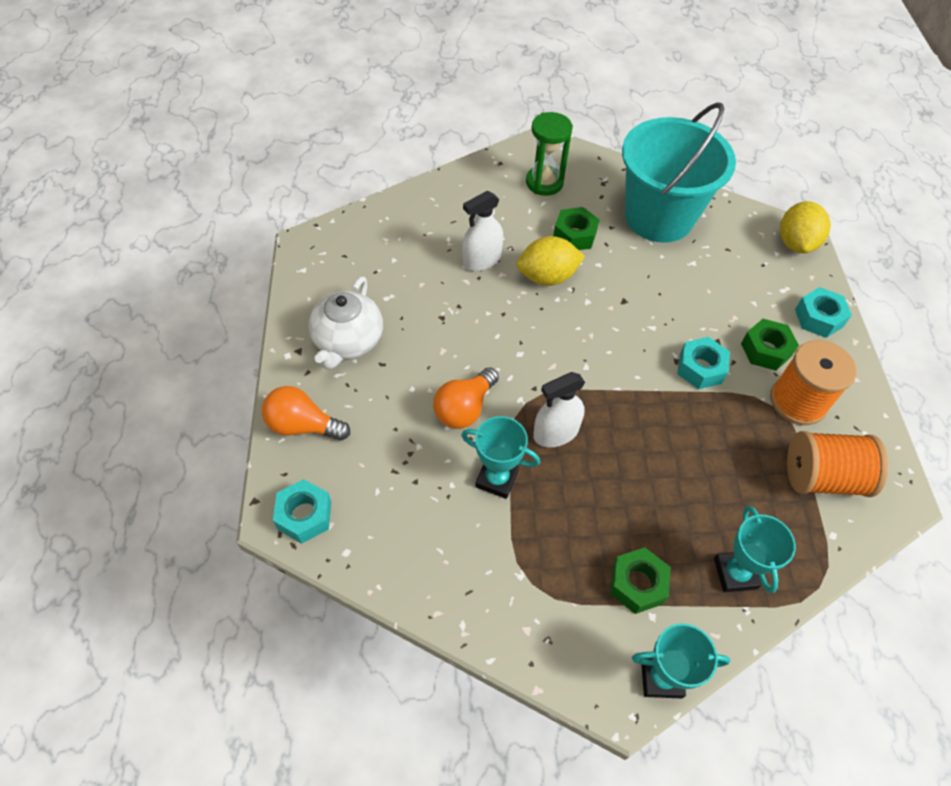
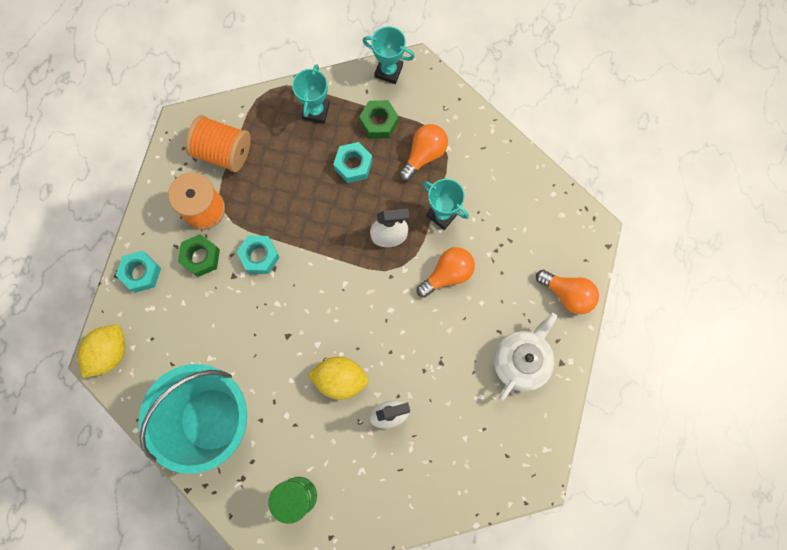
camera: 160 degrees left, 20 degrees up
turquoise nut [273,479,331,544] -> turquoise nut moved to [333,142,372,183]
green nut [553,207,600,250] -> none
none -> orange light bulb [399,124,448,181]

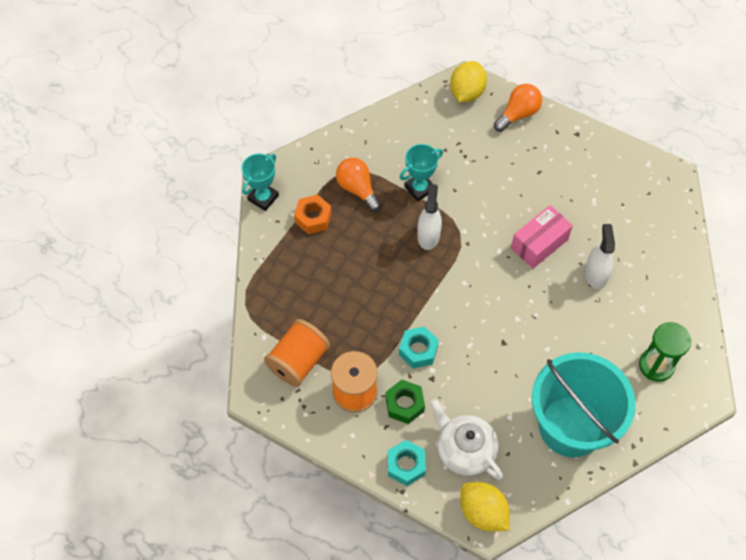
camera: 75 degrees left, 15 degrees down
turquoise trophy [292,64,330,124] -> none
yellow lemon [307,357,369,400] -> yellow lemon moved to [450,61,487,102]
turquoise nut [333,142,372,183] -> none
green nut [359,100,399,139] -> orange nut [294,195,332,234]
orange light bulb [417,247,475,298] -> none
white teapot [494,313,557,401] -> white teapot moved to [430,399,503,480]
none -> pink box [511,205,573,269]

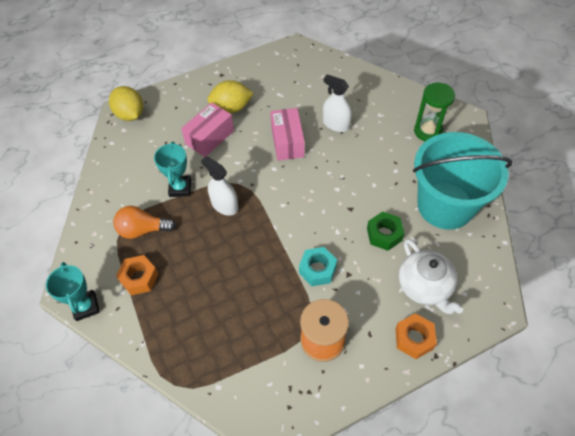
camera: 55 degrees left, 5 degrees down
orange spool [264,319,330,387] -> none
green nut [385,380,425,424] -> green nut moved to [367,211,405,251]
turquoise nut [388,440,426,486] -> orange nut [396,313,437,359]
white teapot [430,399,503,480] -> white teapot turned 105 degrees counterclockwise [399,239,463,314]
yellow lemon [460,482,510,531] -> yellow lemon moved to [207,80,254,113]
orange light bulb [494,84,542,132] -> none
none -> pink box [181,102,234,157]

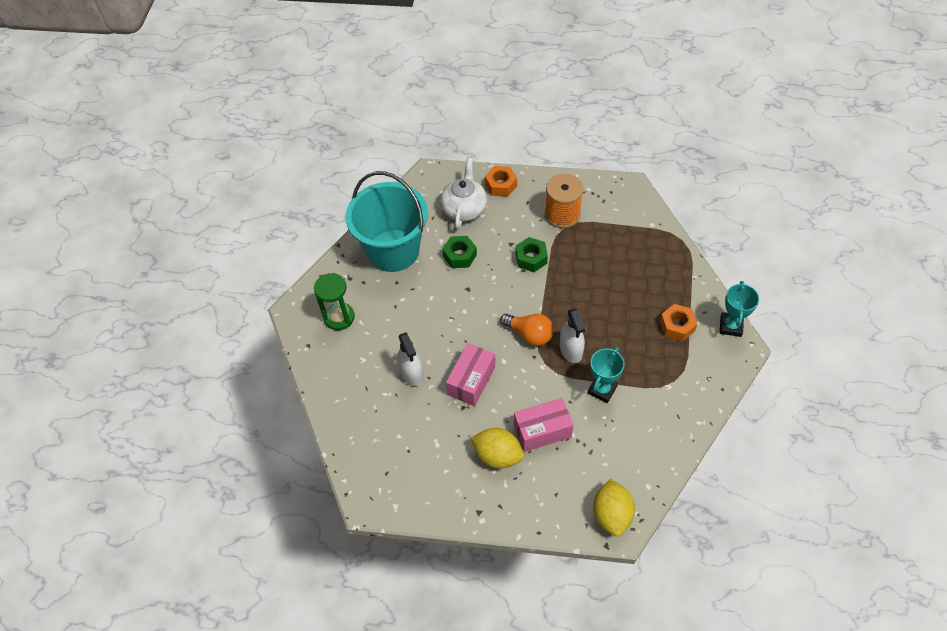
camera: 145 degrees left, 0 degrees up
orange light bulb [113,206,176,239] -> orange light bulb moved to [500,314,554,346]
turquoise nut [299,247,337,286] -> green nut [516,237,548,272]

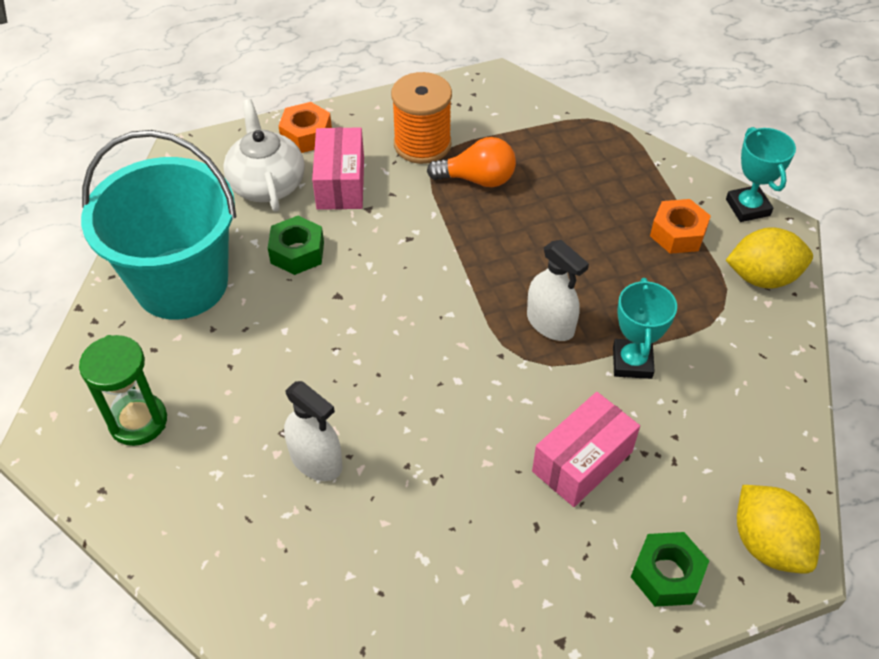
camera: 30 degrees left, 5 degrees down
pink box [446,343,495,406] -> pink box moved to [312,127,364,210]
yellow lemon [471,428,524,469] -> yellow lemon moved to [726,227,813,289]
orange light bulb [500,314,554,346] -> orange light bulb moved to [427,137,516,187]
green nut [516,237,548,272] -> green nut moved to [631,532,709,607]

